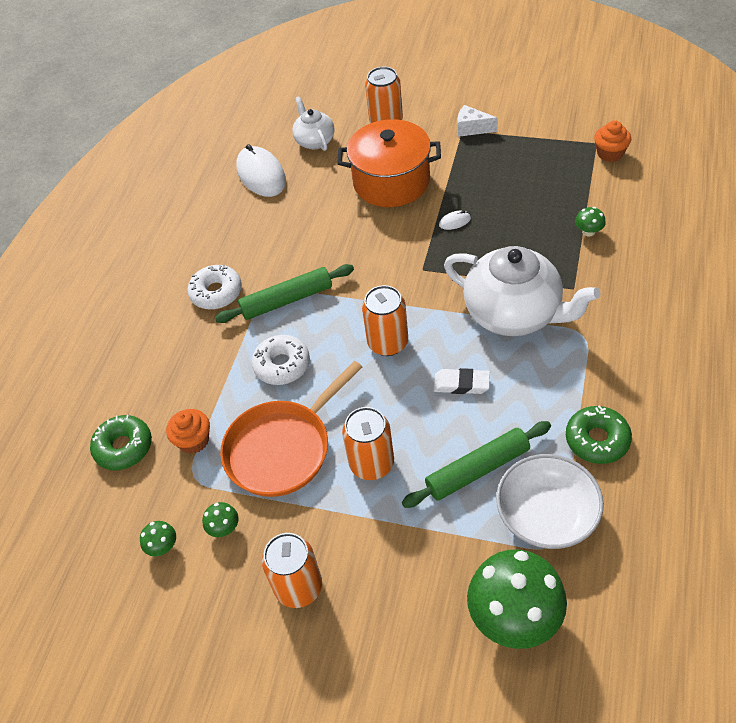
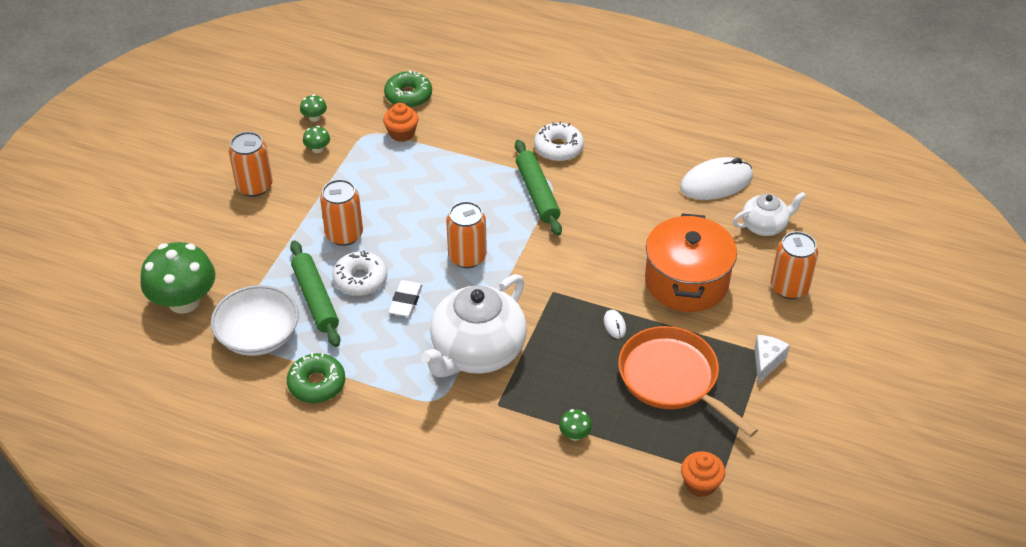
camera: 90 degrees right, 5 degrees down
orange pan [220,361,362,497] -> orange pan moved to [618,326,758,437]
white donut [252,335,310,385] -> white donut moved to [332,251,387,296]

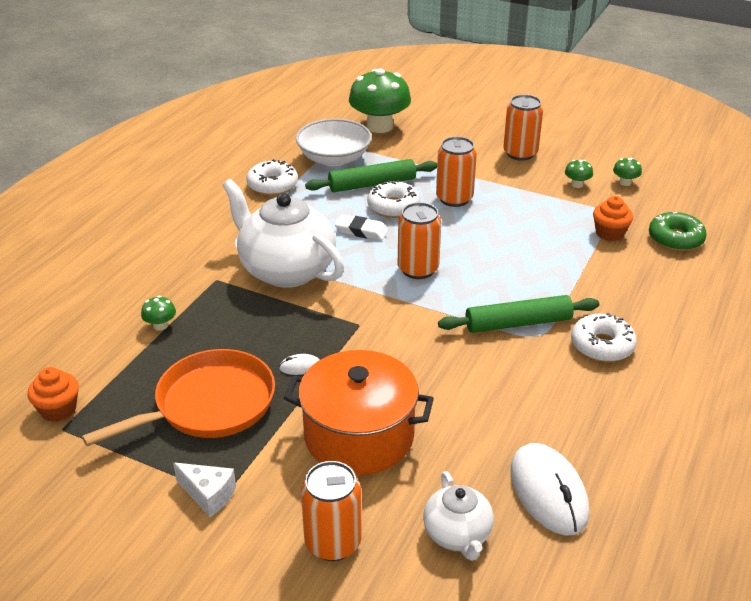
camera: 95 degrees right, 10 degrees down
green donut [287,353,345,403] -> white donut [246,159,298,196]

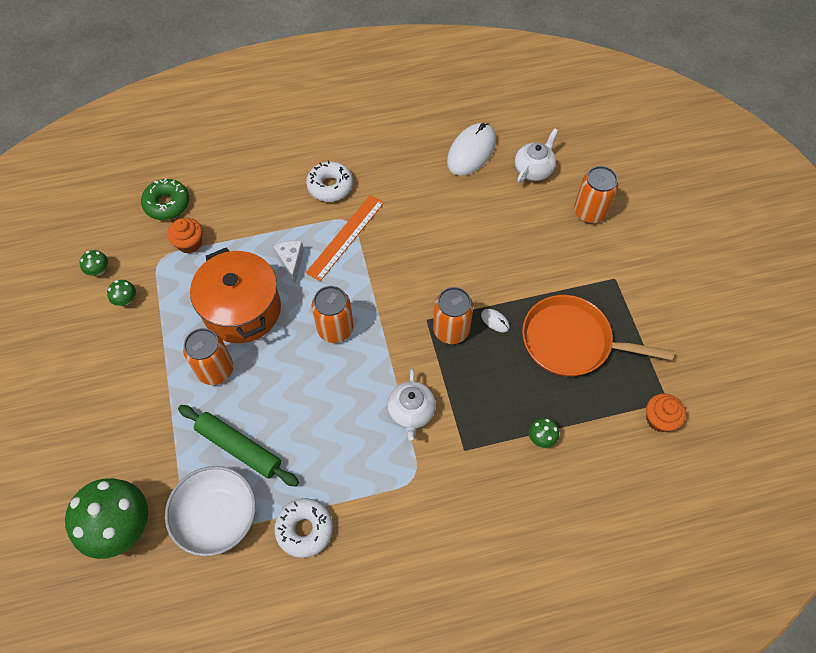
camera: 130 degrees left, 25 degrees up
white cheese [173,462,236,517] -> white cheese moved to [273,241,304,284]
white teapot [222,179,344,288] -> white teapot [387,369,436,440], size x0.53
orange pot [284,350,434,475] -> orange pot moved to [190,248,281,343]
white eraser [335,214,388,241] -> none
white donut [367,180,420,218] -> none
green rolling pin [438,295,599,333] -> orange ruler [306,195,384,281]
orange can [503,95,543,161] -> orange can moved to [433,287,473,344]

